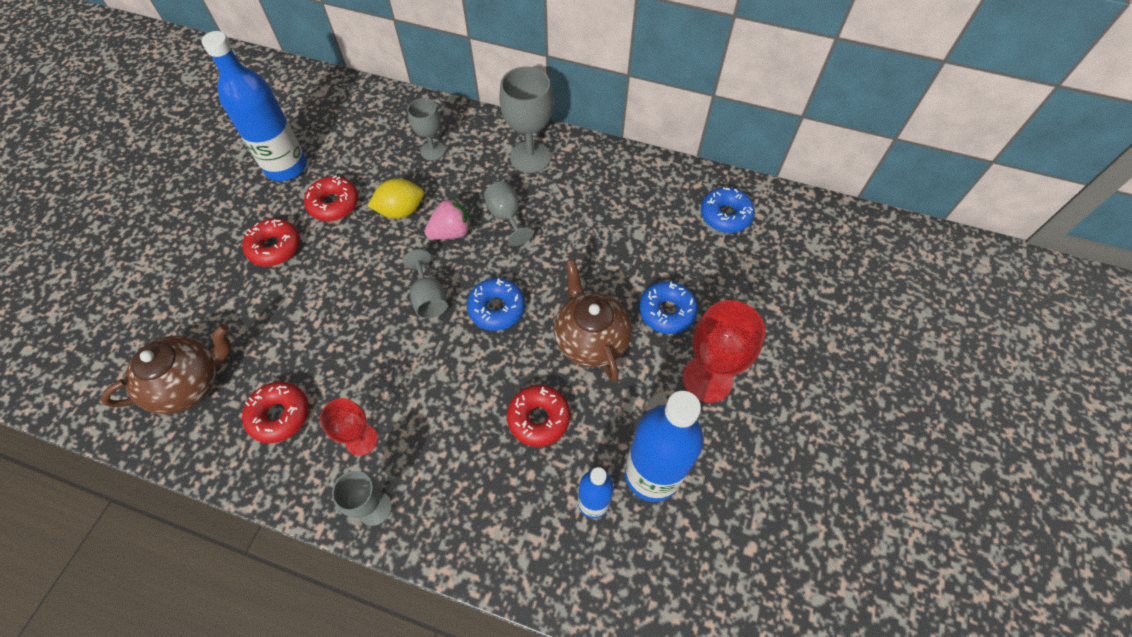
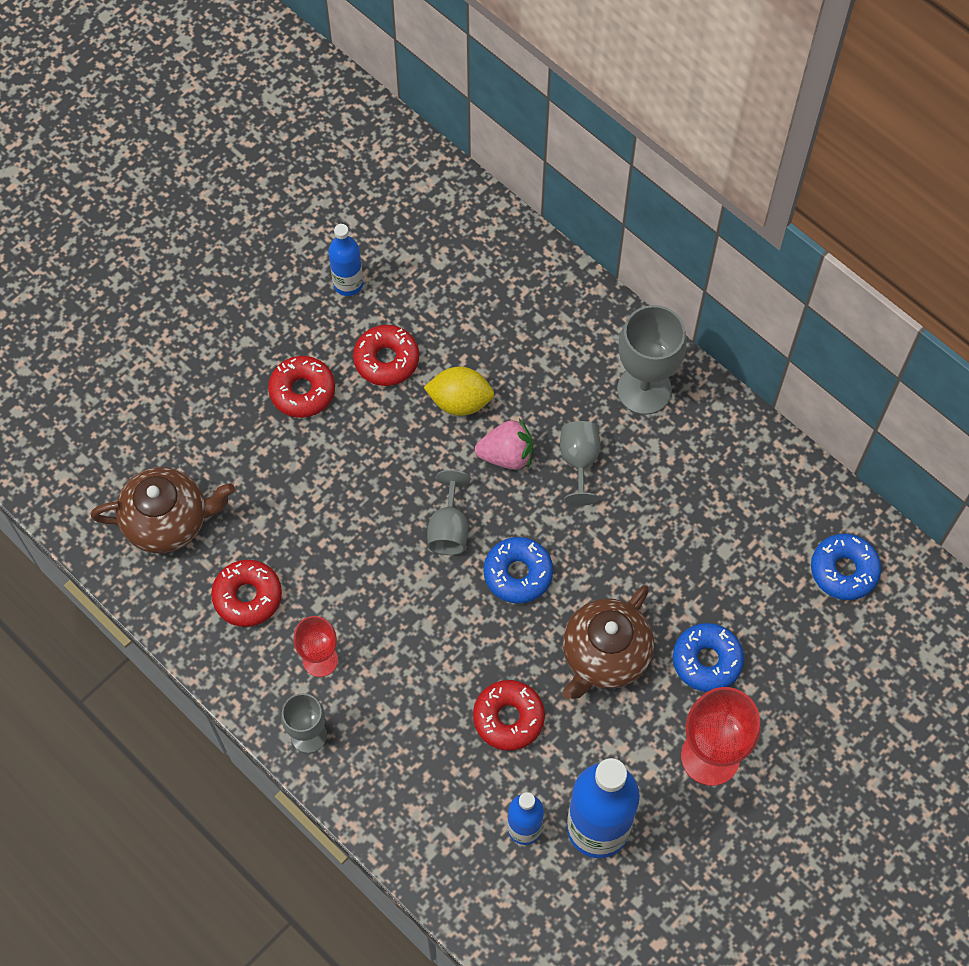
camera: 25 degrees right, 5 degrees up
blue bottle [201,31,307,181] -> blue bottle [329,224,363,296], size x0.55
grey goblet [407,98,445,161] -> none
brown teapot [554,259,632,382] -> brown teapot turned 150 degrees counterclockwise [562,585,654,699]

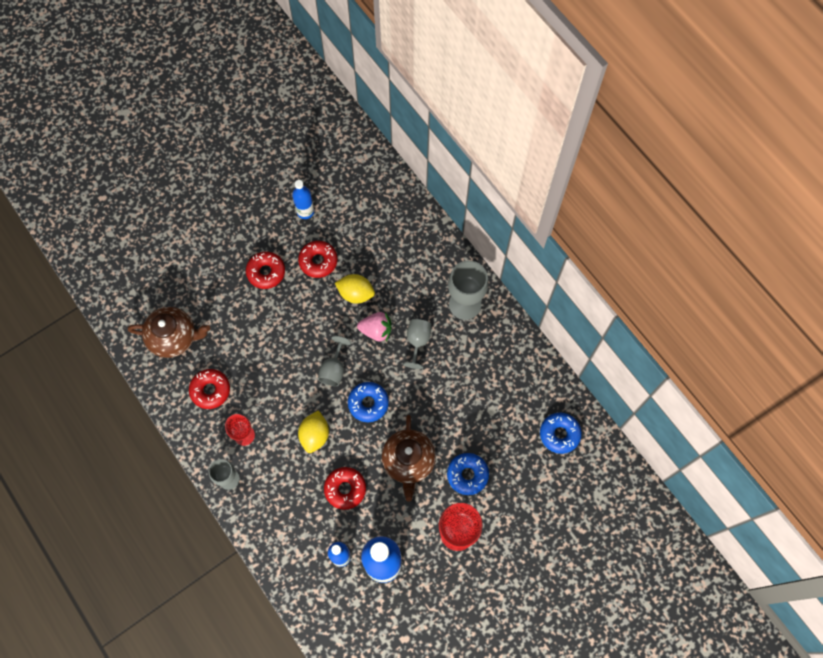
camera: 10 degrees right, 5 degrees up
brown teapot [562,585,654,699] -> brown teapot turned 45 degrees counterclockwise [382,415,436,502]
none -> yellow lemon [298,410,329,453]

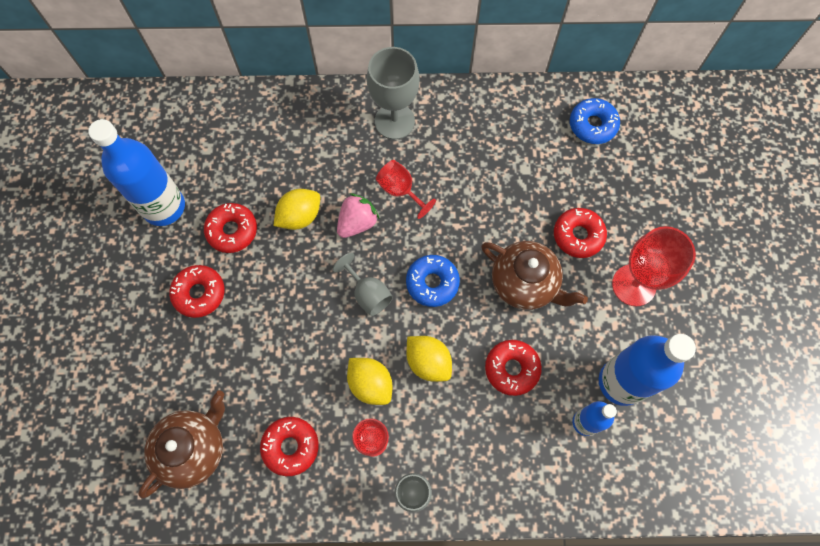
camera: 55 degrees left, 0 degrees up
blue bottle [292,180,314,219] -> blue bottle [88,119,185,226], size x1.83
grey goblet [403,319,431,369] -> red goblet [376,160,436,219]
blue donut [447,453,489,495] -> red donut [554,208,607,258]
none -> yellow lemon [347,358,392,405]

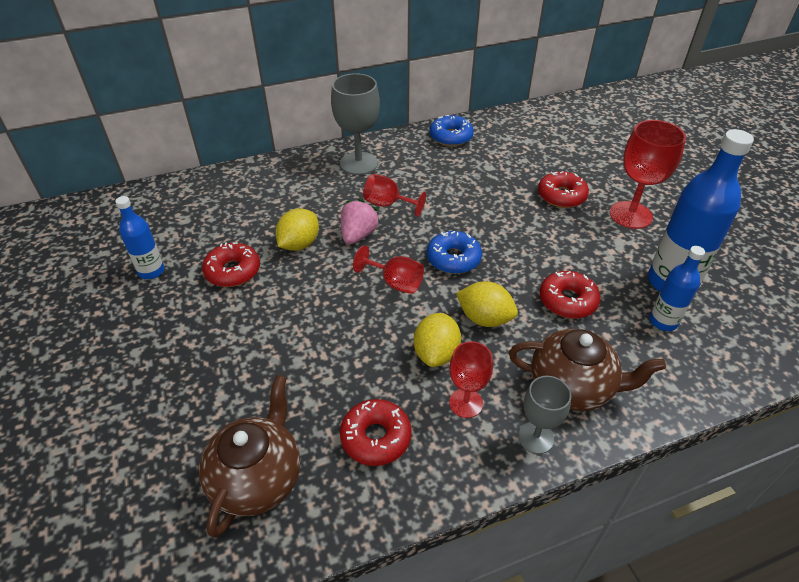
camera: 20 degrees left, 25 degrees down
blue bottle [88,119,185,226] -> blue bottle [115,196,164,279], size x0.55
red donut [169,265,225,318] -> none
grey goblet [333,253,393,316] -> red goblet [353,245,424,294]
yellow lemon [347,358,392,405] -> yellow lemon turned 75 degrees clockwise [414,313,461,367]
brown teapot [481,241,588,310] -> brown teapot moved to [509,329,666,411]
blue donut [570,98,620,144] -> blue donut moved to [429,115,474,146]

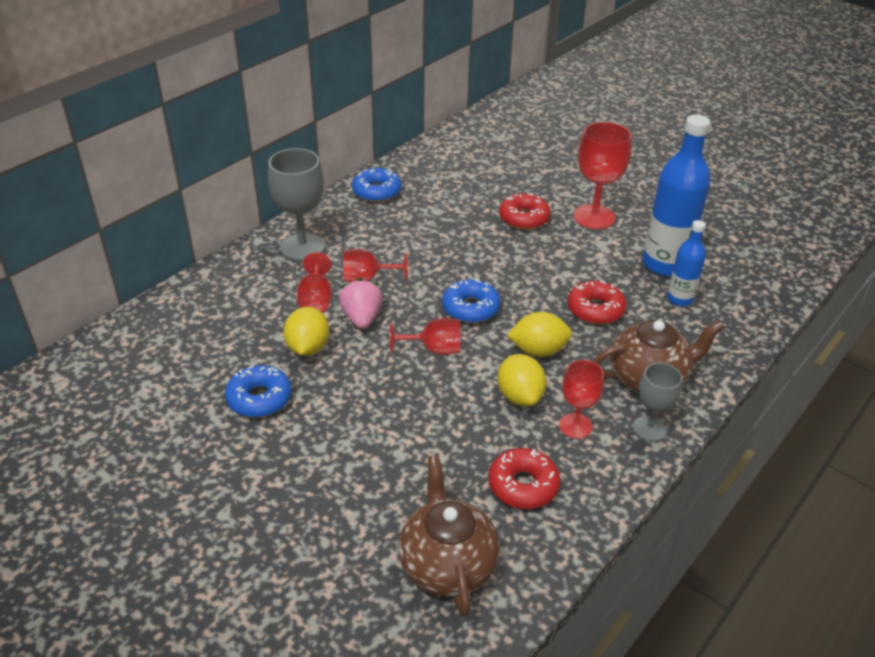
camera: 30 degrees left, 5 degrees down
blue bottle [115,196,164,279] -> none
red donut [202,242,260,287] -> blue donut [225,365,292,418]
none -> red goblet [297,252,332,312]

